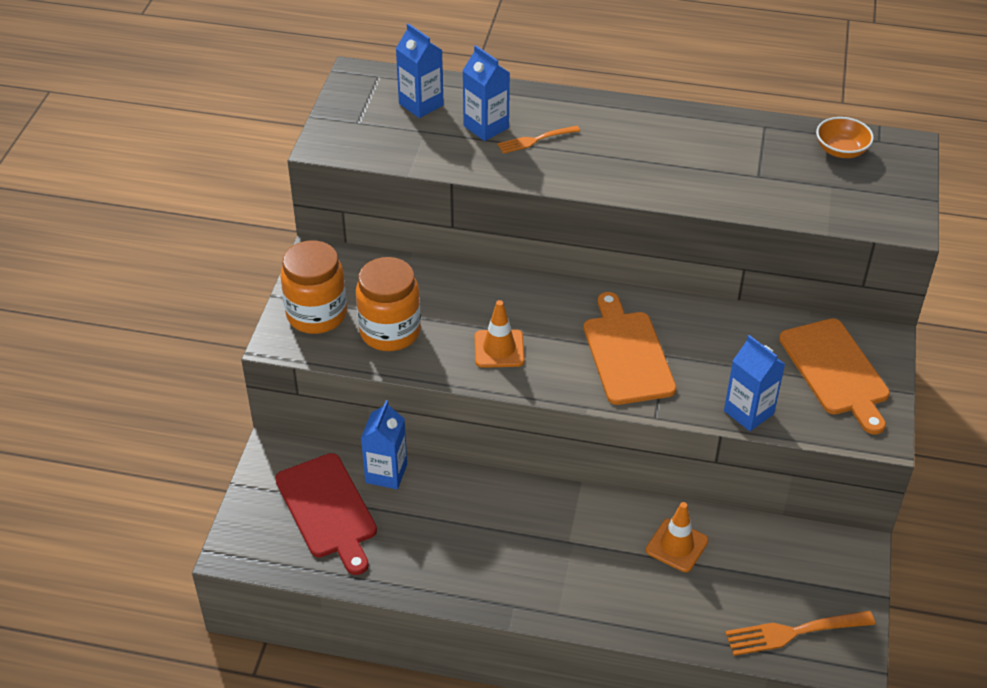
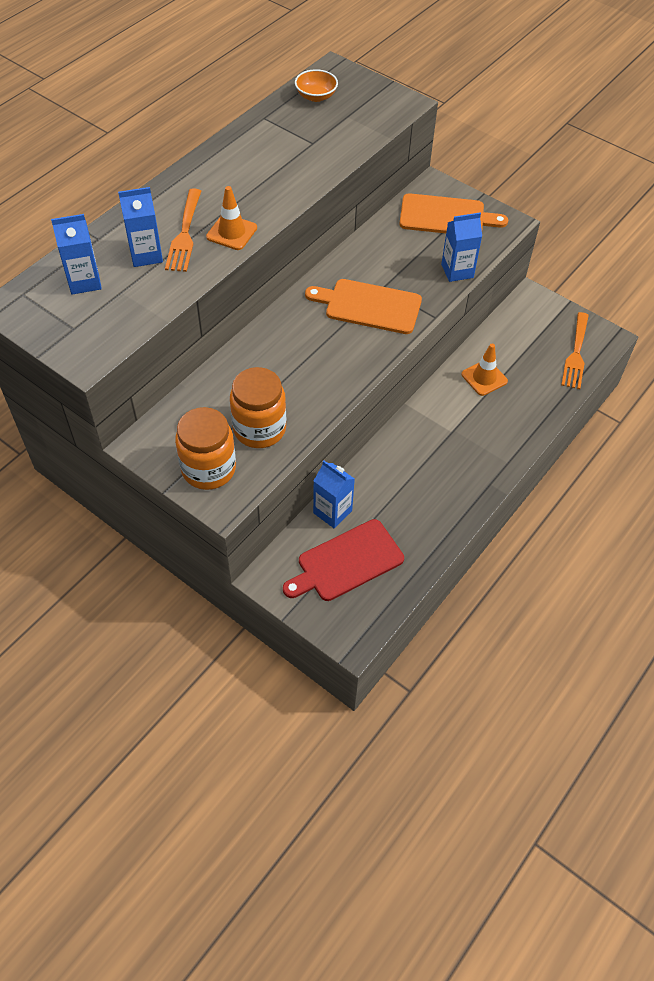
camera: 65 degrees left, 10 degrees up
red cutting board [275,453,377,575] -> red cutting board turned 150 degrees clockwise [283,519,404,601]
orange traffic cone [475,300,525,368] -> orange traffic cone moved to [206,186,257,250]
orange fork [497,126,580,154] -> orange fork [165,188,201,272], size x1.57

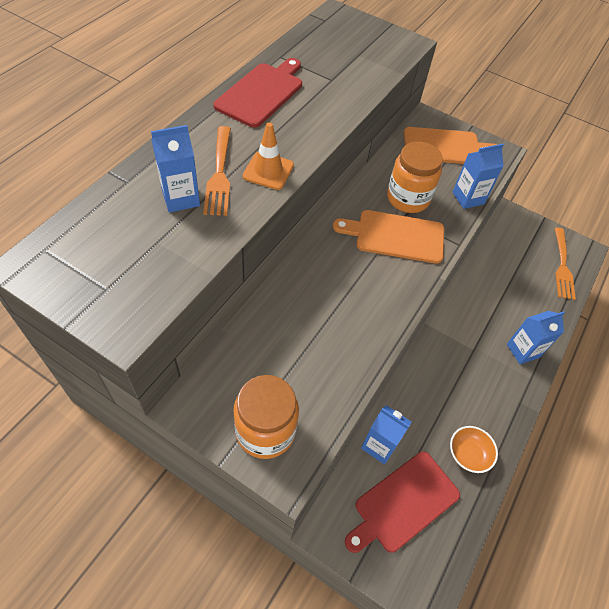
camera: 10 degrees left, 0 degrees up
blue carton [51,214,102,295] -> blue carton moved to [507,311,565,364]
orange jar [230,367,286,448] -> orange jar moved to [387,142,443,213]
orange bowl [295,69,338,102] -> orange bowl moved to [450,426,498,473]
orange traffic cone [462,344,508,396] -> none
none -> red cutting board [213,58,302,128]

